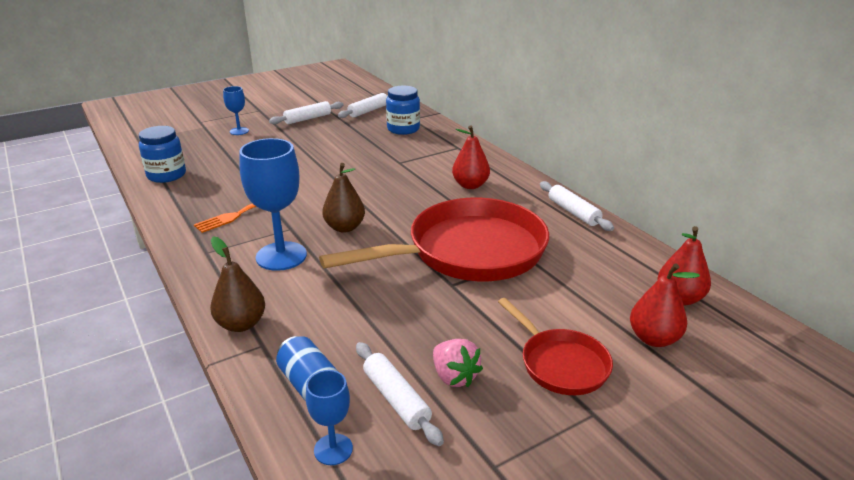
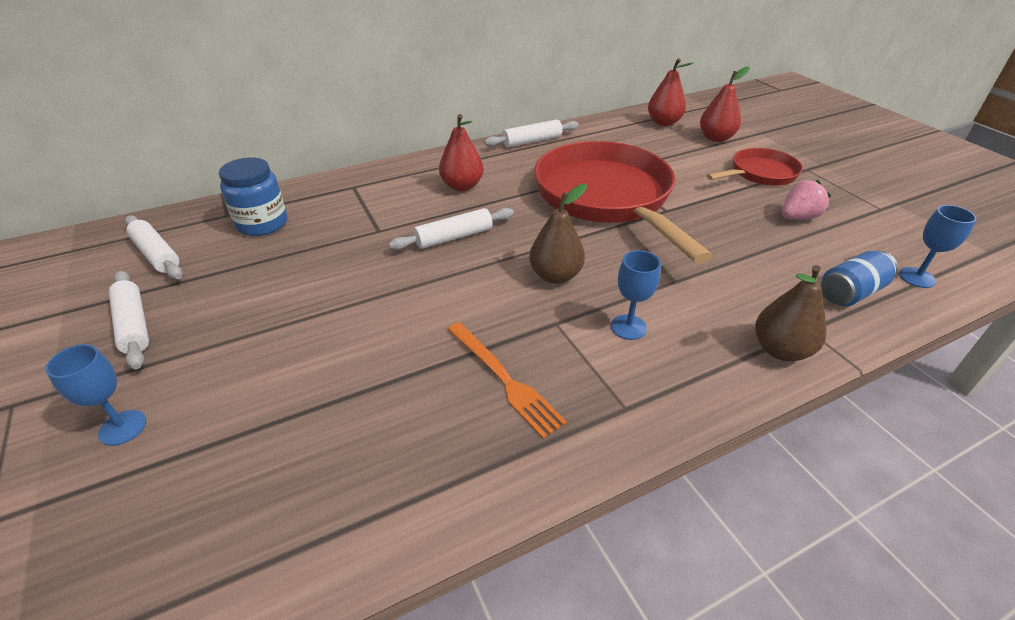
camera: 85 degrees left, 10 degrees up
blue jar [139,126,186,183] -> none
blue goblet [239,138,307,271] -> blue goblet [611,250,661,340], size x0.53
white rolling pin [356,342,444,446] -> white rolling pin moved to [389,208,514,250]

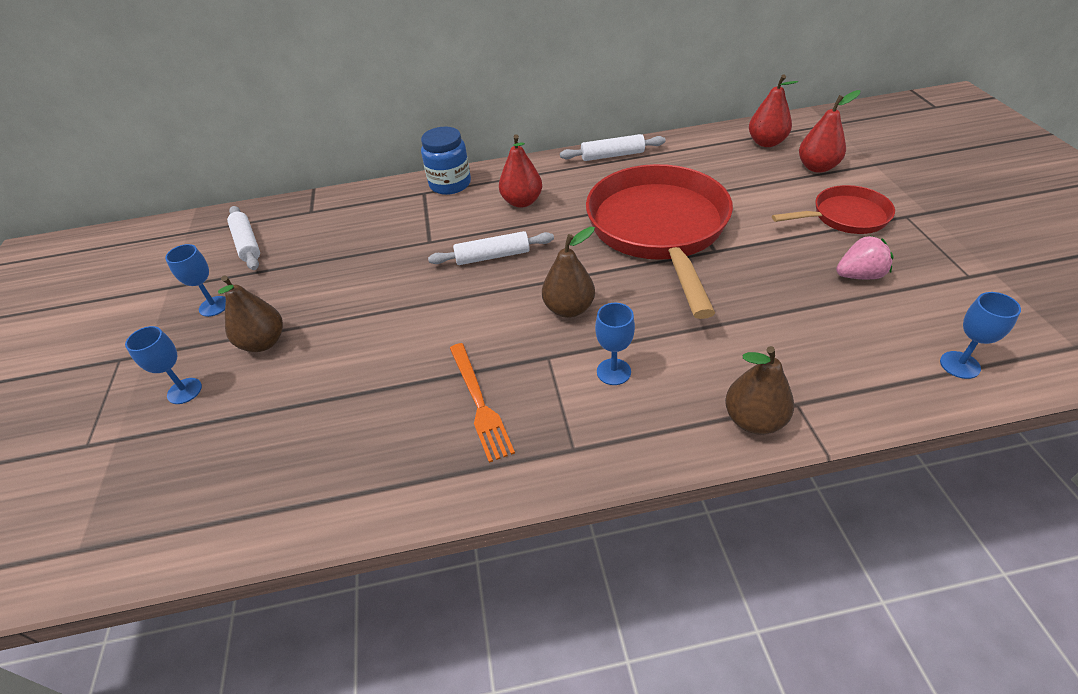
camera: 20 degrees right, 5 degrees up
white rolling pin [109,271,149,370] -> blue goblet [165,244,226,317]
blue jar [219,157,287,236] -> blue jar moved to [421,127,471,195]
blue can [821,250,898,306] -> none
none -> brown pear [218,275,283,352]

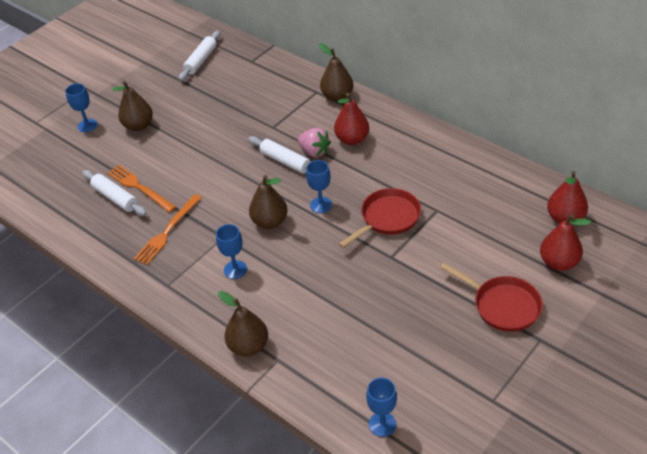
camera: 50 degrees right, 0 degrees up
blue goblet [165,244,226,317] -> blue goblet moved to [306,160,332,213]
blue jar [421,127,471,195] -> brown pear [319,43,353,102]
white rolling pin [560,134,666,161] -> white rolling pin moved to [82,170,147,216]
red pan [586,164,733,319] -> red pan [339,188,421,248], size x0.50
pink strawberry [836,236,894,279] -> pink strawberry moved to [298,128,331,157]
none -> orange fork [107,165,176,213]

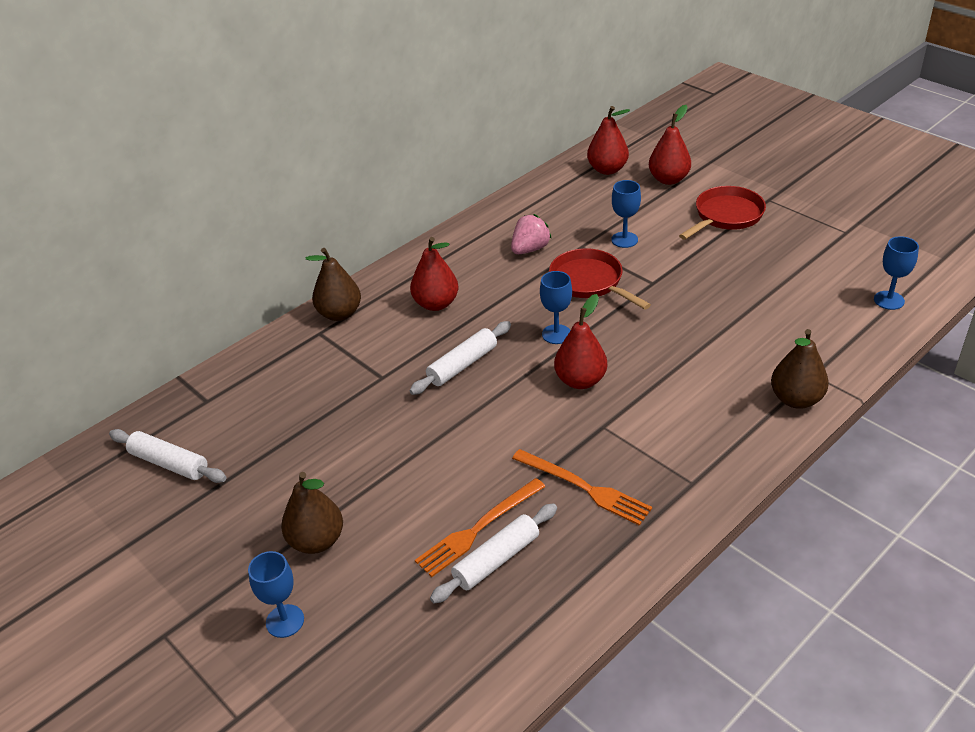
camera: 85 degrees left, 5 degrees down
blue goblet [216,224,247,279] -> blue goblet moved to [611,180,641,248]
brown pear [249,175,288,229] -> red pear [554,294,607,389]
pink strawberry [298,128,331,157] -> pink strawberry moved to [511,214,552,254]

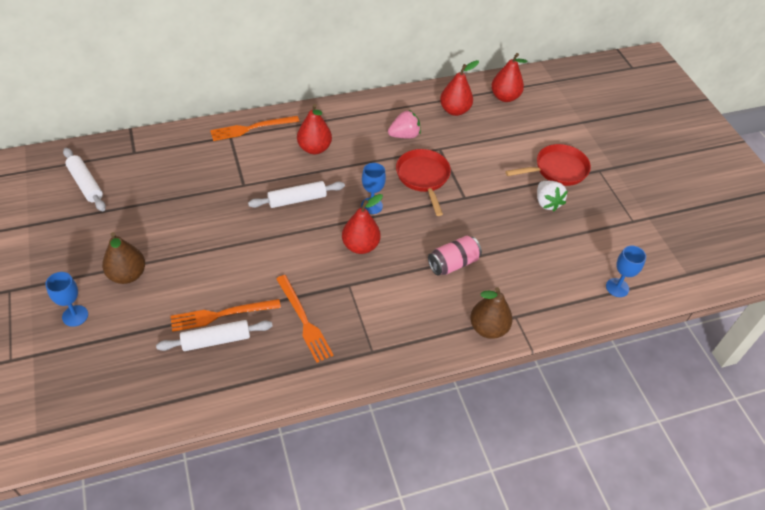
camera: 20 degrees right, 10 degrees up
brown pear [306,248,361,321] -> orange fork [210,116,300,141]
blue goblet [611,180,641,248] -> none
red pear [649,105,691,185] -> red pear moved to [440,60,479,116]
none -> pink can [428,236,482,276]
none -> white strawberry [537,181,568,212]

